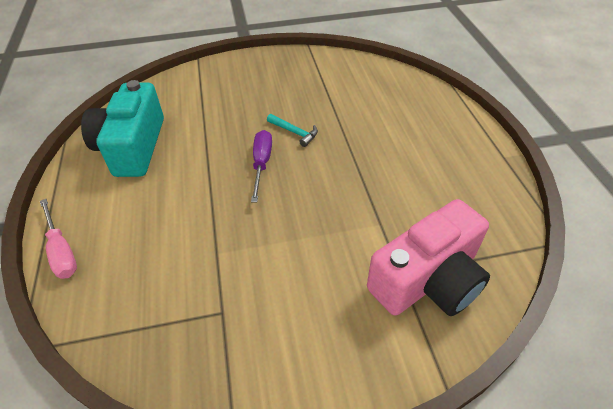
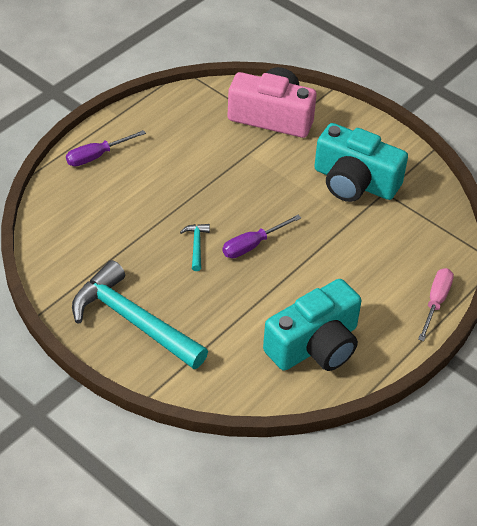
camera: 130 degrees left, 0 degrees up
none -> purple screwdriver [66,130,146,166]
none -> turquoise hammer [72,260,208,369]
none -> turquoise camera [314,123,408,202]

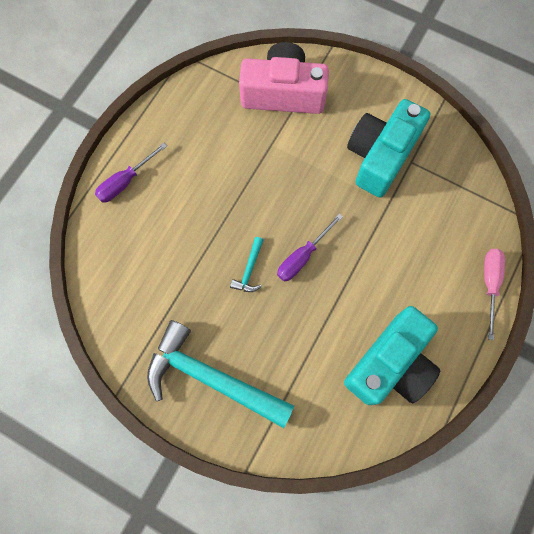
camera: 10 degrees left, 25 degrees up
turquoise hammer [180,224,210,271] -> turquoise hammer turned 150 degrees counterclockwise [230,237,263,292]
turquoise camera [314,123,408,202] -> turquoise camera turned 105 degrees clockwise [347,99,430,197]

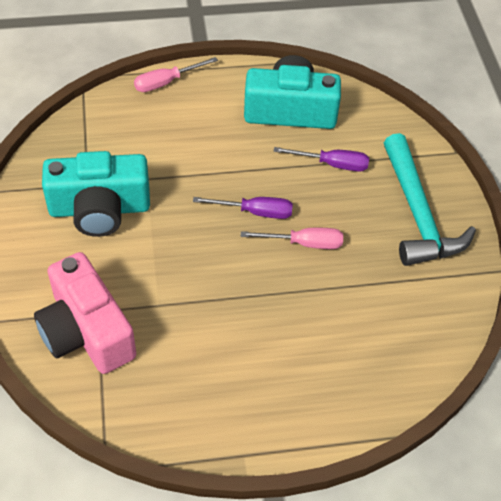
camera: 130 degrees left, 20 degrees down
purple screwdriver [95,143,167,202] -> purple screwdriver moved to [273,147,369,171]
turquoise hammer [230,237,263,292] -> pink screwdriver [241,228,343,249]

